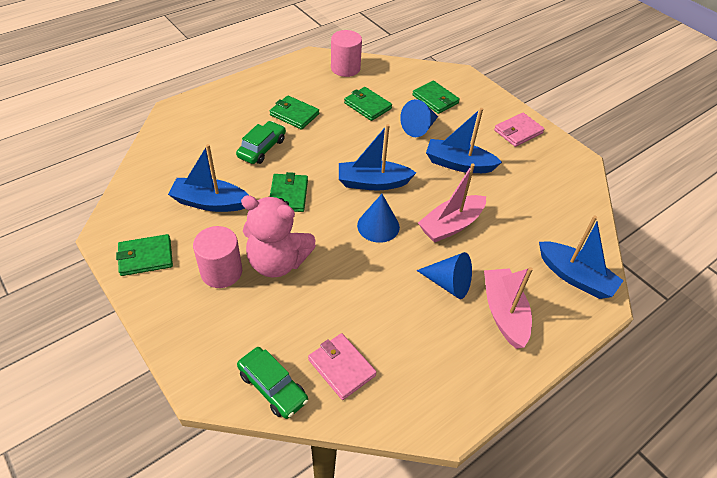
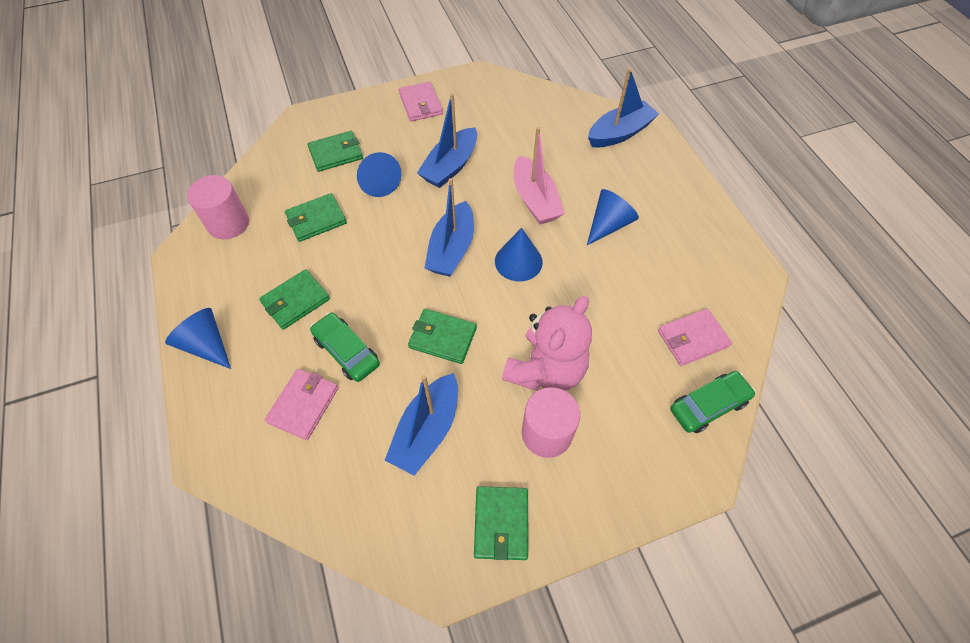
camera: 70 degrees left, 10 degrees up
pink boat [484,267,533,349] -> none
none -> blue cone [165,308,231,369]
none -> pink wallet [265,369,338,440]

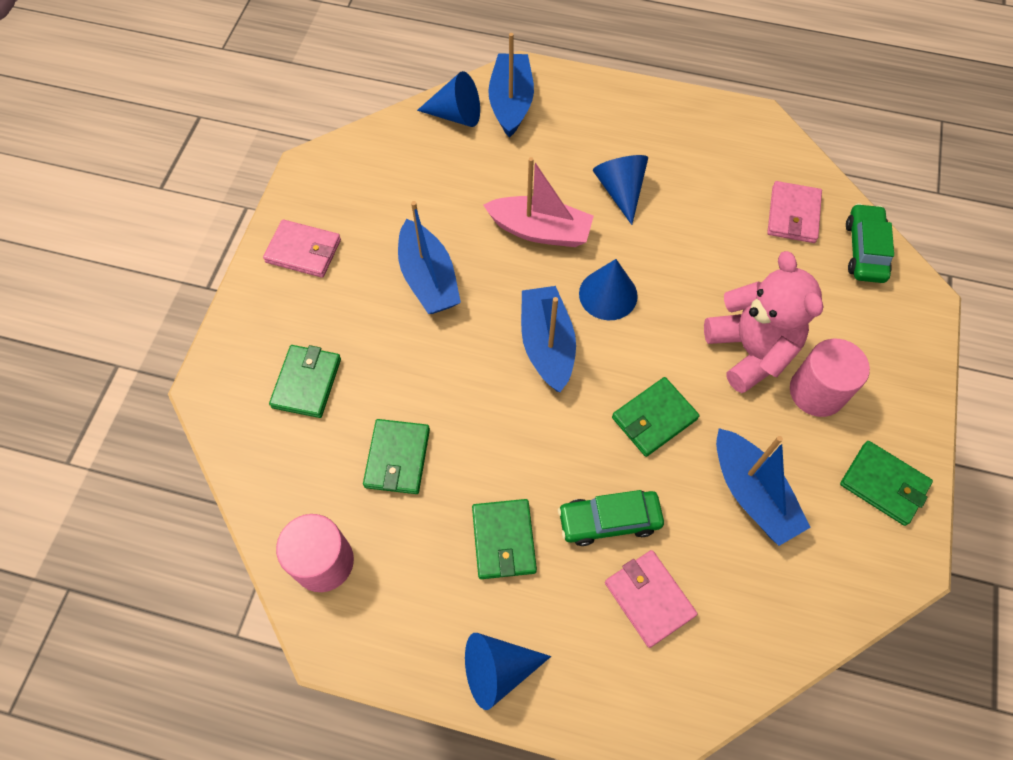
camera: 55 degrees left, 5 degrees up
blue cone [357,152,401,197] -> blue cone moved to [417,71,480,127]
blue boat [424,178,474,277] -> blue boat turned 150 degrees counterclockwise [521,286,576,392]

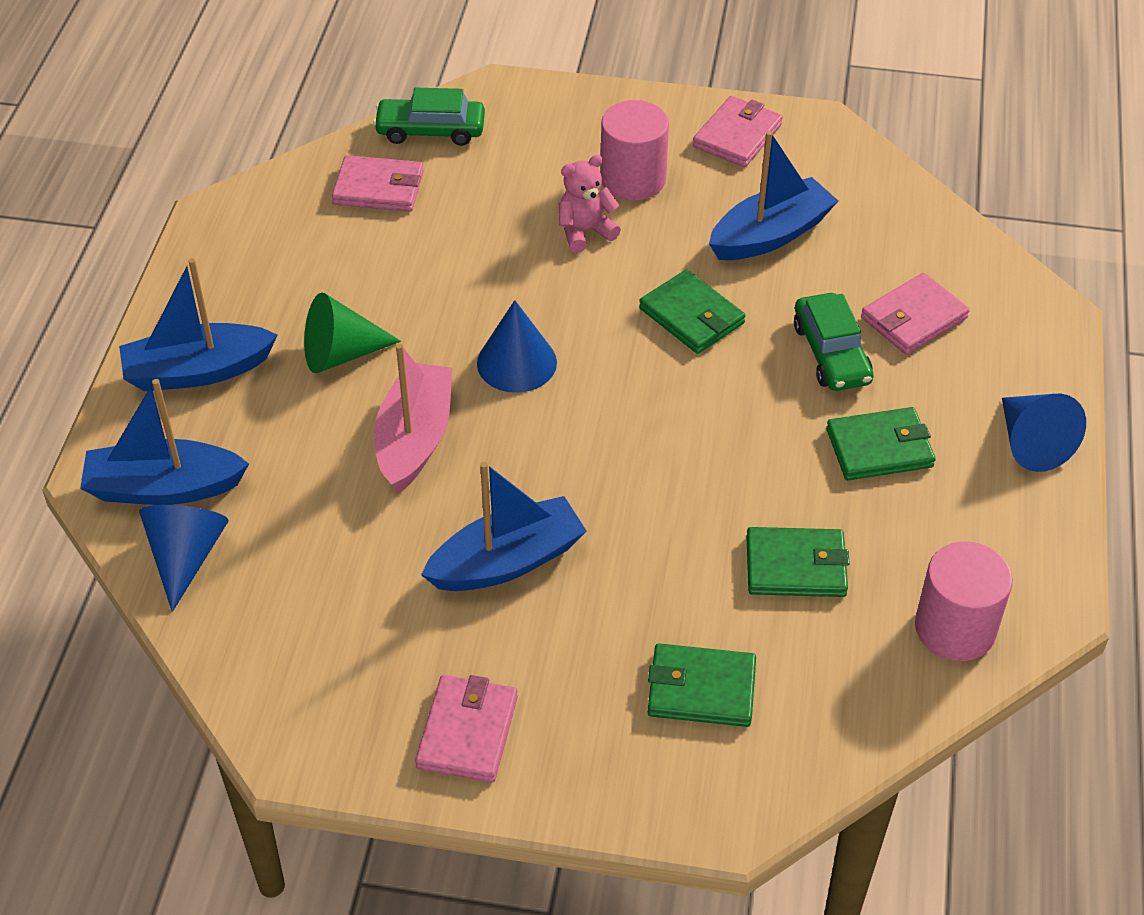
camera: 95 degrees left, 15 degrees down
blue boat [521,286,576,392] -> blue boat moved to [119,258,278,391]
blue cone [593,155,648,225] -> green cone [304,293,401,373]
pink teddy bear [704,251,823,393] -> pink teddy bear [559,155,621,253], size x0.54
green wallet [840,441,933,526] -> pink wallet [693,96,783,167]

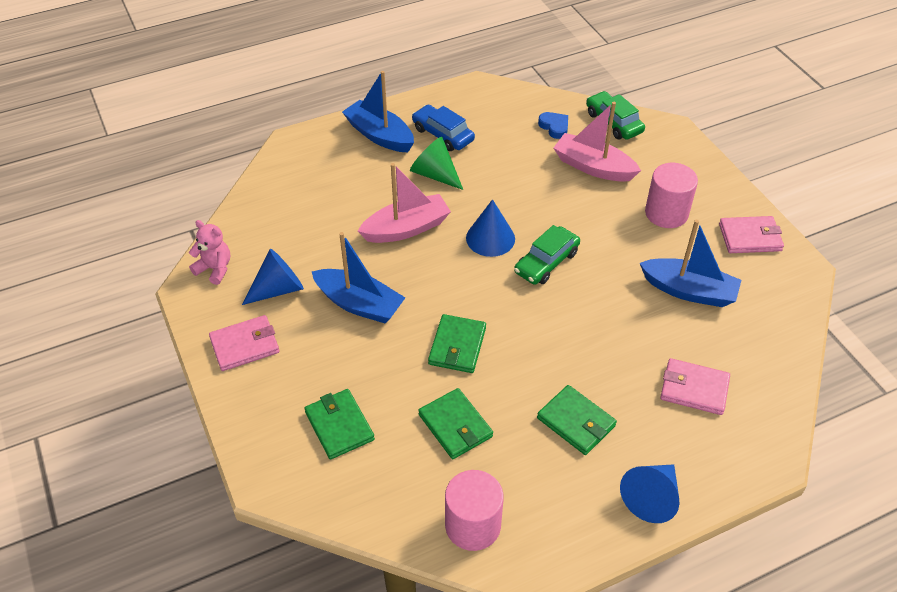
camera: 55 degrees right, 0 degrees up
blue boat [80,379,249,505] -> none
blue cone [139,505,228,612] -> blue cone moved to [242,249,304,305]
pink wallet [332,155,424,212] -> blue heart [538,112,568,139]
pink teddy bear [559,155,621,253] -> pink teddy bear moved to [189,220,230,285]
green wallet [639,269,746,354] -> green wallet moved to [428,314,486,373]
green car [794,293,873,391] -> green car moved to [514,225,580,285]
none -> blue car [412,105,475,151]
none -> pink boat [554,102,641,182]

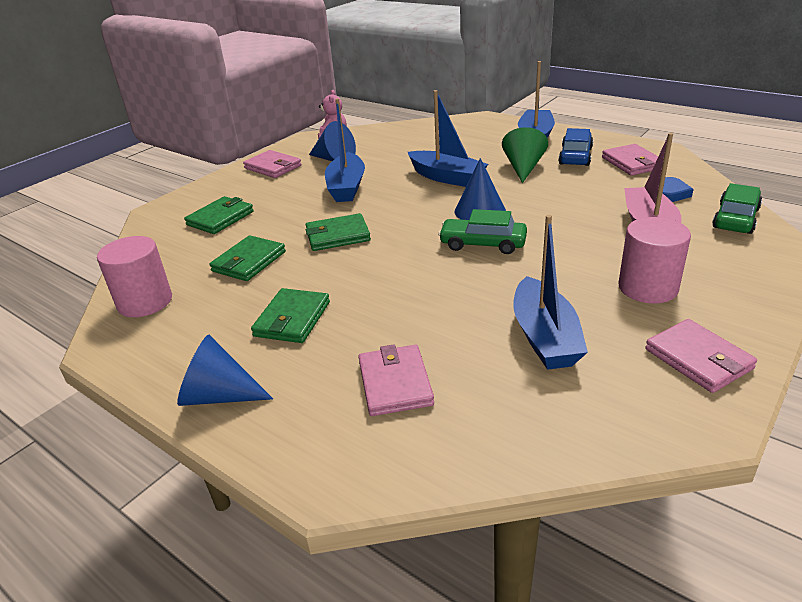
camera: 65 degrees right, 15 degrees down
pink boat [358,163,451,243] -> blue boat [408,90,488,187]
none -> pink wallet [602,144,658,176]

